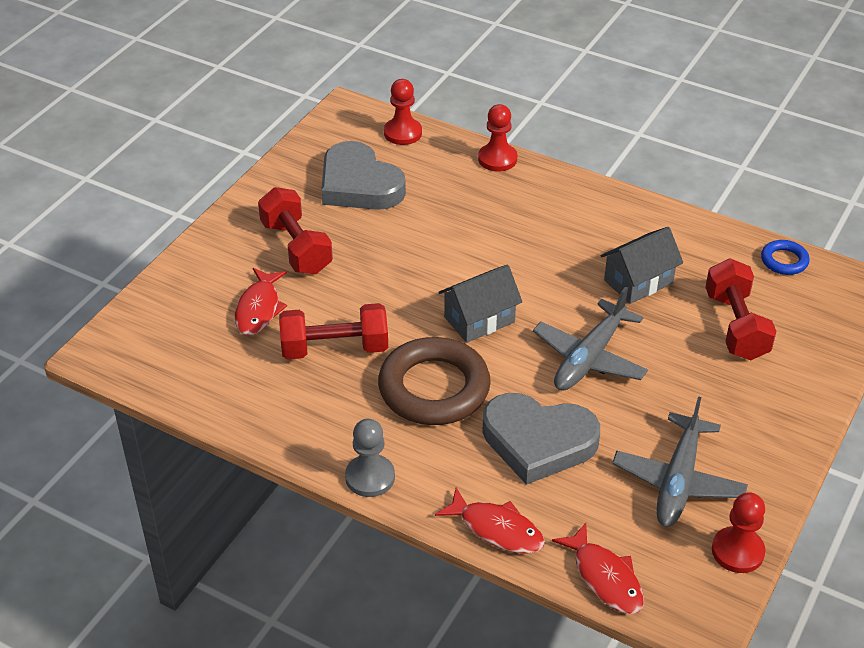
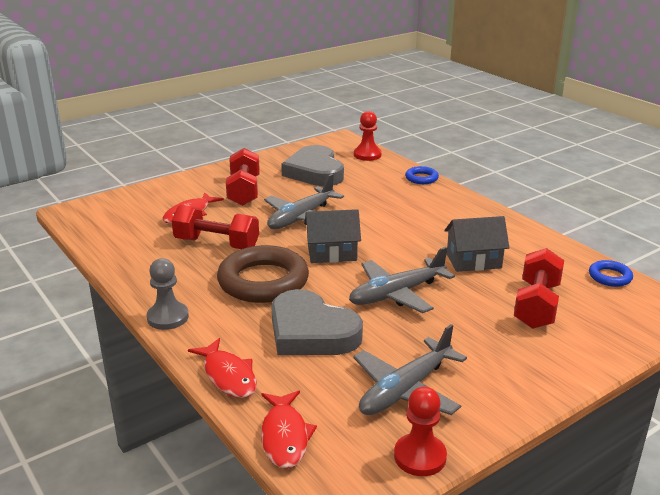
camera: 25 degrees right, 15 degrees down
red pawn [478,104,517,172] -> blue ring [405,166,439,184]
none -> grey plane [264,174,344,229]

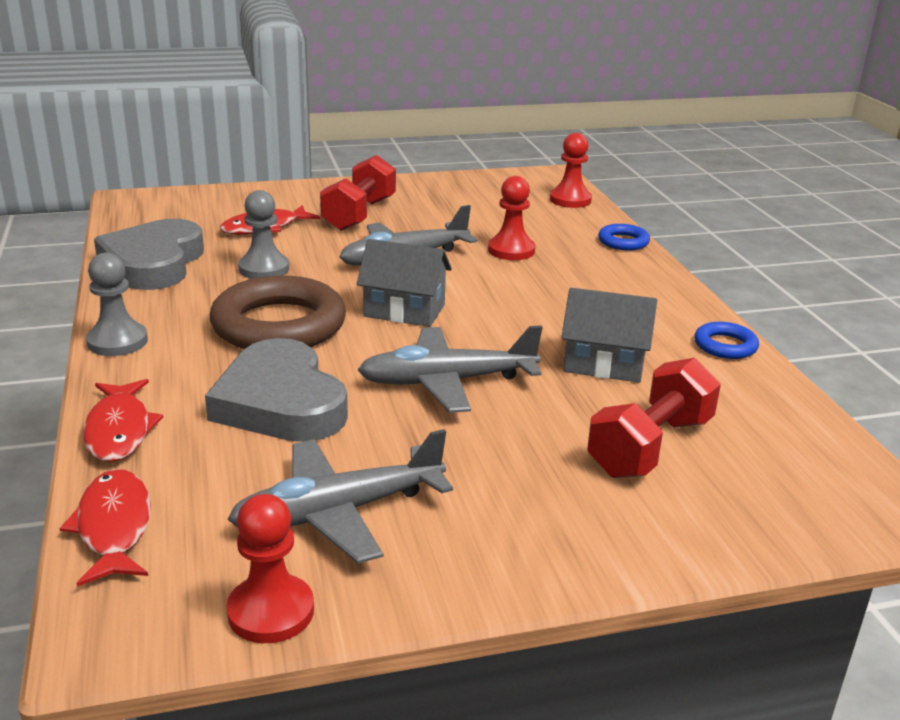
camera: 20 degrees right, 0 degrees up
red dumbbell [172,205,259,249] -> grey pawn [238,190,289,279]
red fish [261,391,317,469] -> red fish turned 150 degrees clockwise [59,469,151,587]
grey heart [281,145,344,186] -> grey heart moved to [94,219,204,290]
blue ring [589,260,633,287] -> blue ring moved to [694,322,759,359]
none -> red pawn [488,176,535,260]

